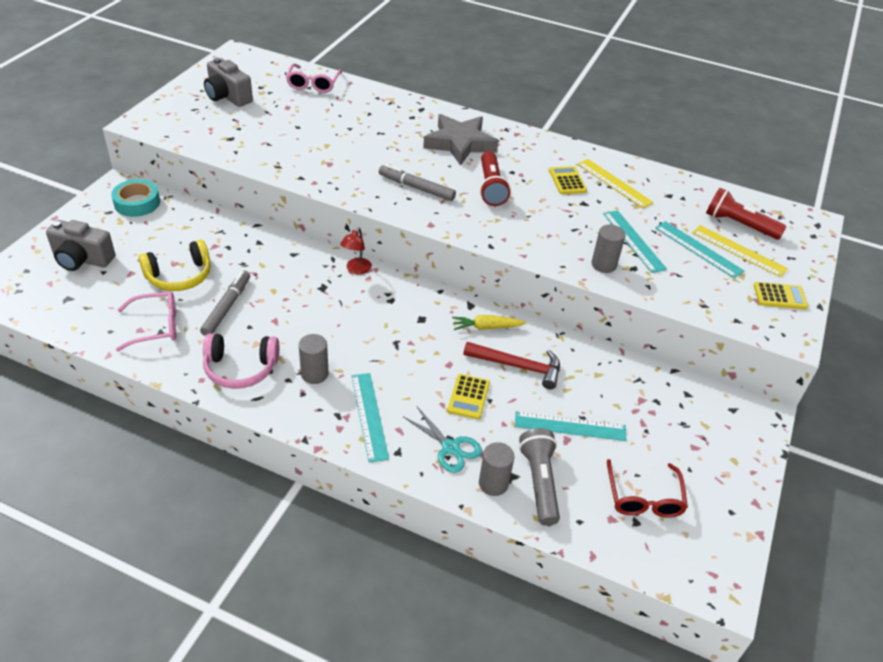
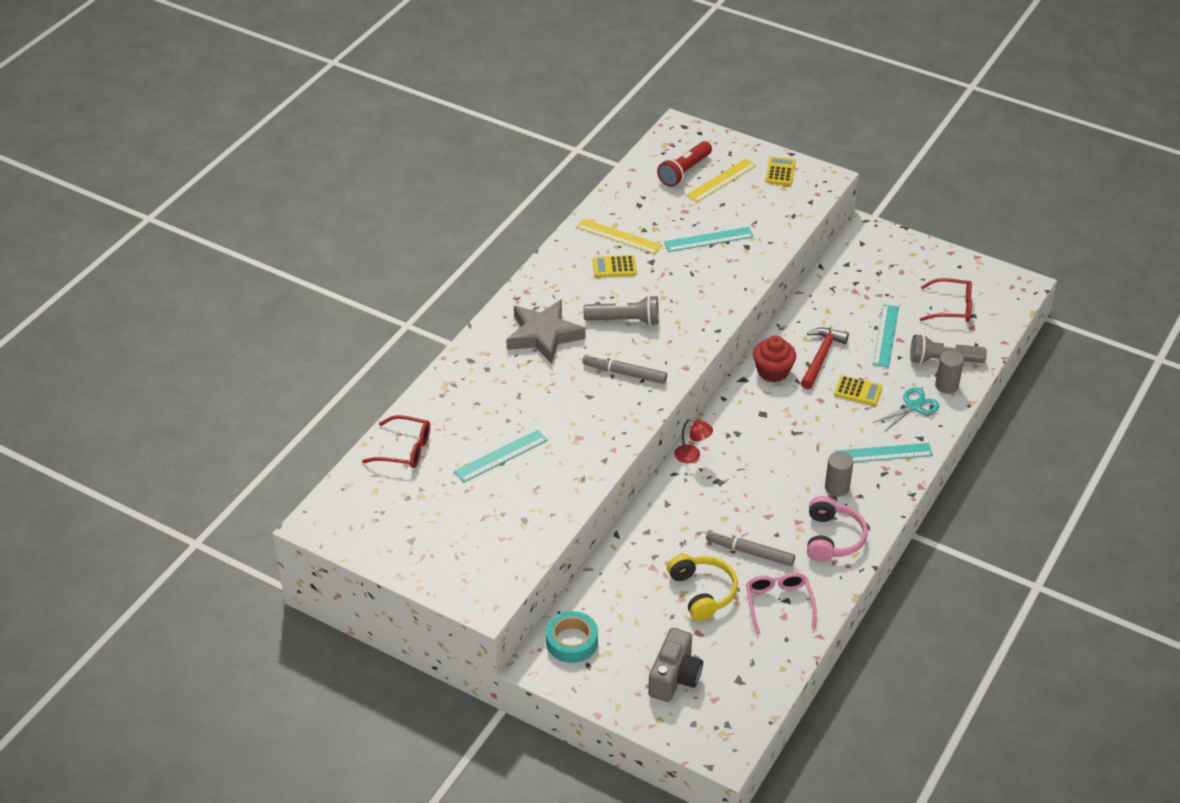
camera: 80 degrees left, 0 degrees up
grey camera [204,58,253,107] -> none
pink glasses [286,63,342,93] -> red glasses [362,415,430,468]
grey marker [379,164,456,201] -> grey marker turned 75 degrees clockwise [583,354,667,384]
yellow carrot [452,315,526,330] -> red cupcake [753,336,796,382]
red flashlight [480,151,511,206] -> grey flashlight [583,295,659,326]
yellow ruler [577,159,654,208] -> yellow ruler turned 60 degrees clockwise [576,218,662,254]
grey cylinder [592,225,625,273] -> none
turquoise ruler [655,221,744,278] -> turquoise ruler moved to [454,430,548,482]

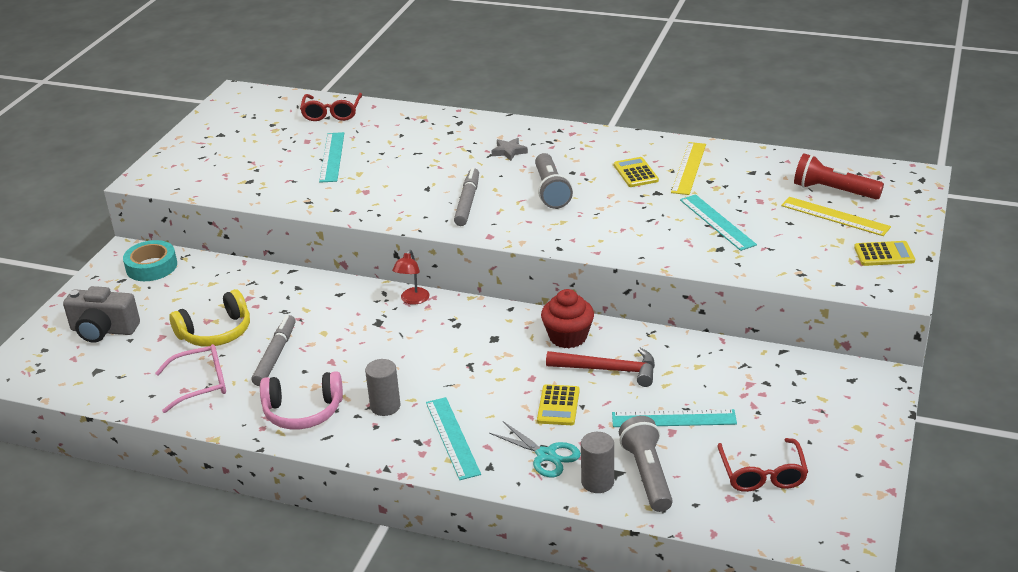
camera: 80 degrees right, 10 degrees down
turquoise ruler [454,430,548,482] -> turquoise ruler turned 45 degrees clockwise [319,132,344,183]
grey star [506,300,586,364] -> grey star [491,138,528,161], size x0.43

